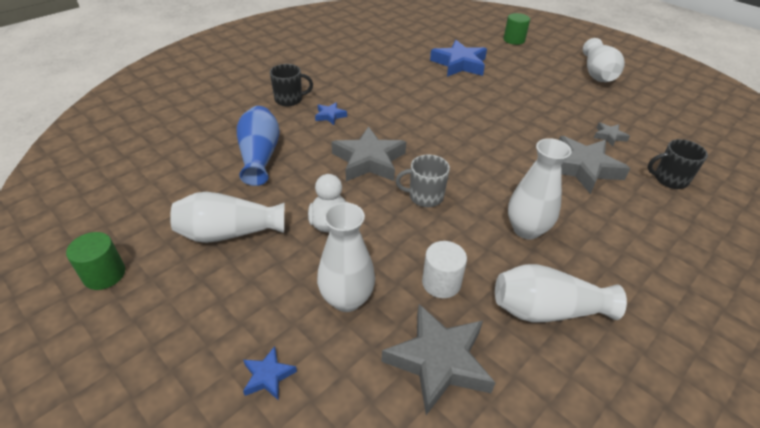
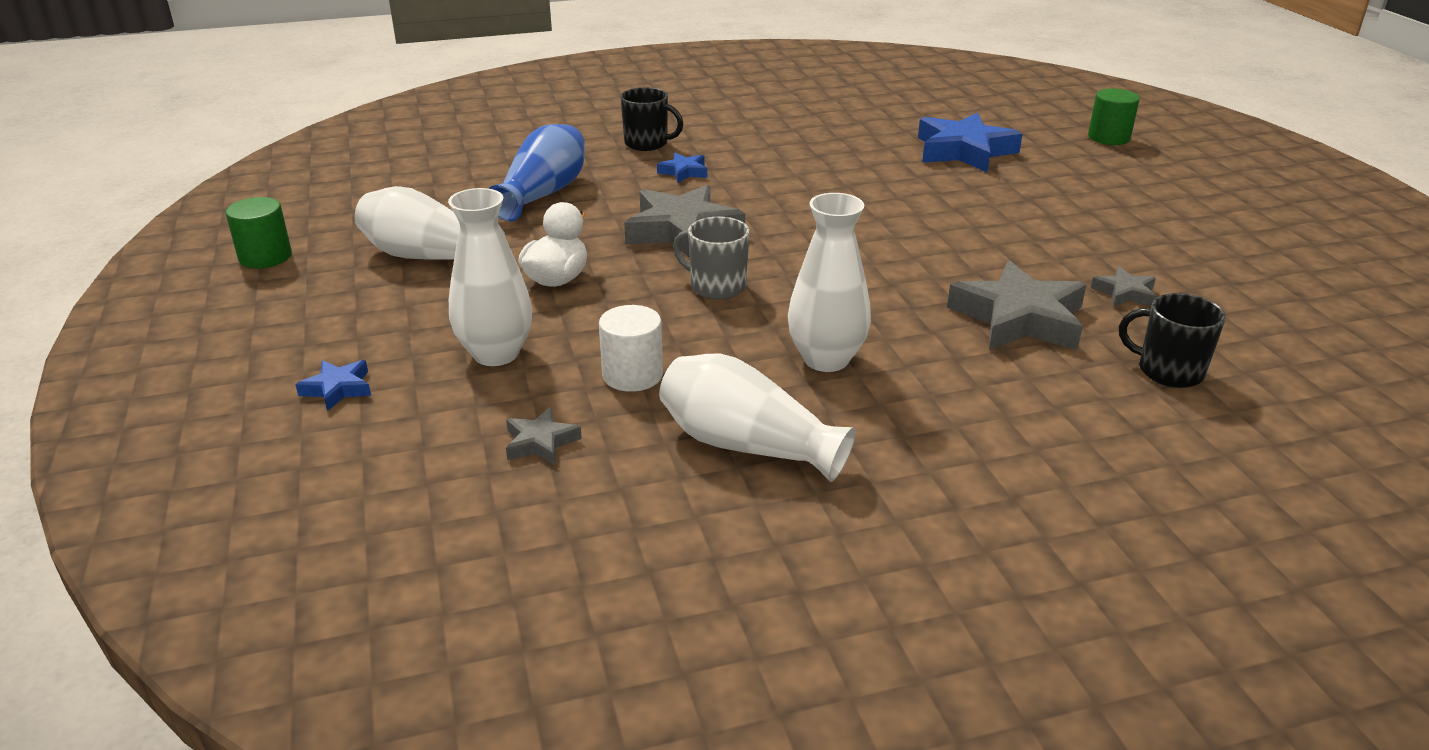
camera: 30 degrees right, 10 degrees down
grey star [381,304,496,415] -> grey star [506,407,582,465], size x0.48
white vase [583,38,625,82] -> none

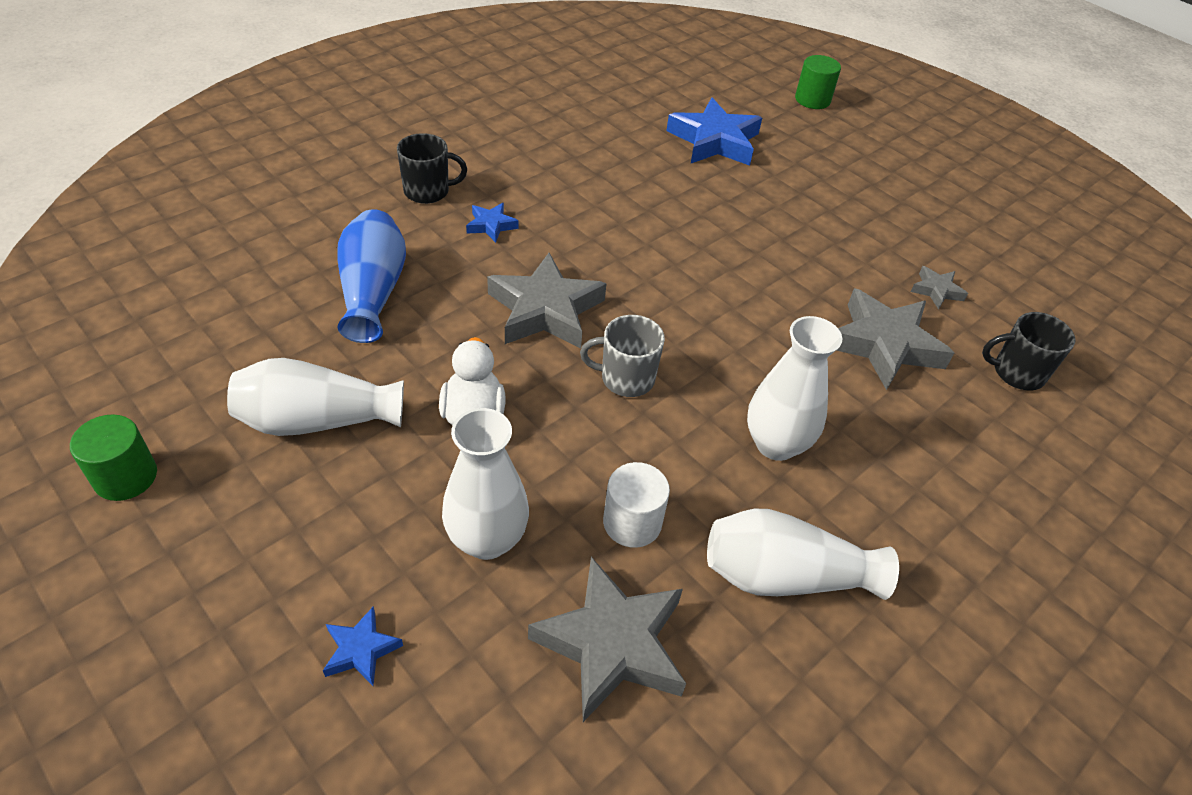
camera: 30 degrees left, 15 degrees up
grey star [506,407,582,465] -> grey star [528,557,686,722], size x2.09

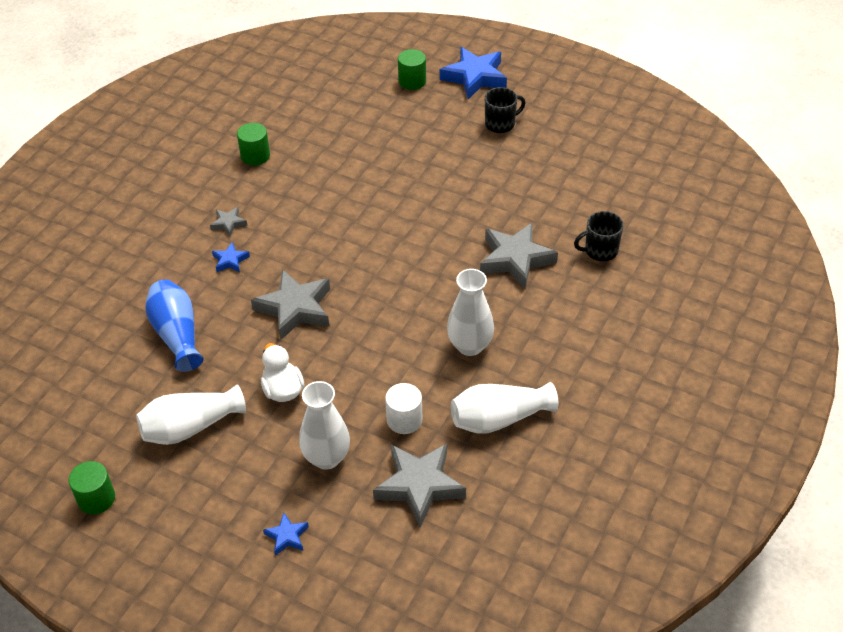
camera: 15 degrees left, 0 degrees up
black mug [397,133,467,204] -> black mug moved to [485,87,525,133]
grey mug [580,315,665,397] -> none
blue star [666,98,762,166] -> blue star moved to [440,47,507,99]
grey star [911,266,968,309] -> grey star moved to [210,207,247,236]
none -> green cylinder [237,123,270,166]

